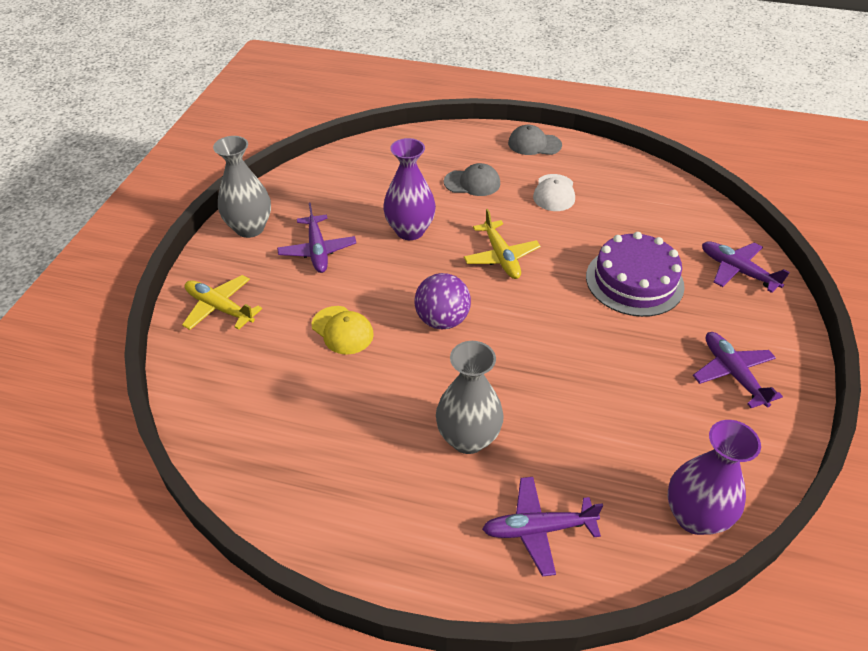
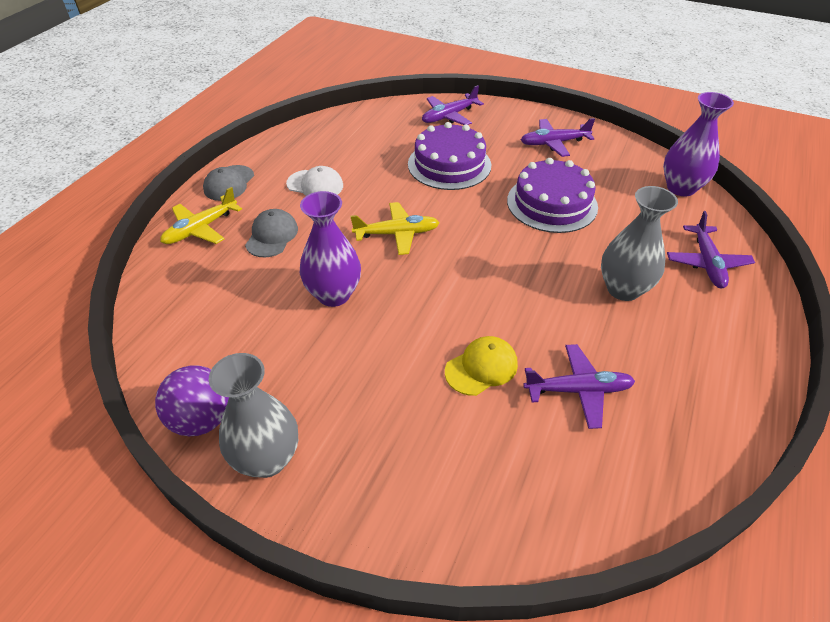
camera: 80 degrees left, 0 degrees up
yellow plane [182,275,262,330] -> yellow plane moved to [160,187,242,244]
purple plane [277,202,356,273] -> purple plane moved to [523,344,635,429]
purple ball [414,273,471,329] -> purple ball moved to [155,365,229,436]
none -> purple cake [507,158,598,233]

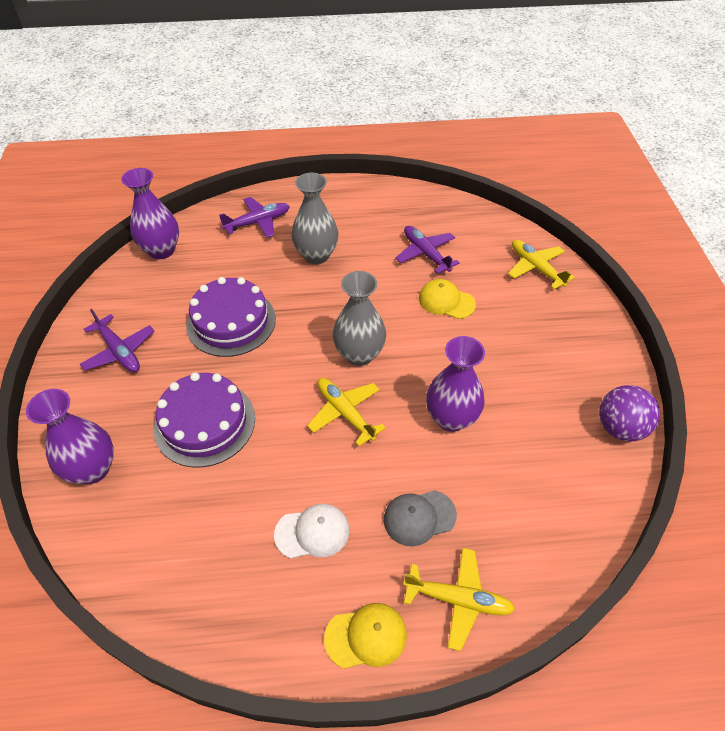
camera: 120 degrees left, 5 degrees up
grey cap [203,165,254,201] -> yellow cap [324,603,407,669]
grey vase [209,353,298,478] -> grey vase moved to [333,271,386,366]
white cap [286,166,343,196] -> white cap turned 90 degrees clockwise [274,504,349,559]
purple plane [422,85,484,125] -> purple vase [26,389,114,484]
none -> yellow plane [508,240,575,289]

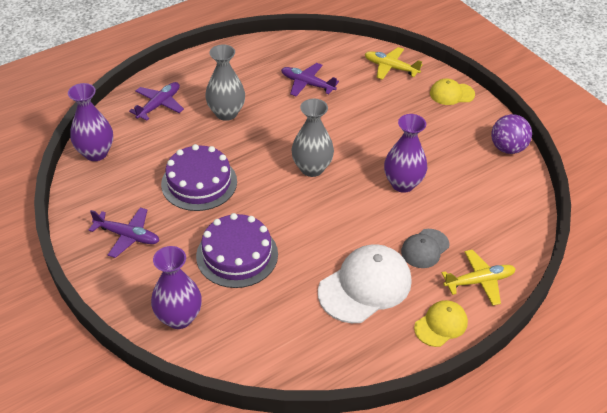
camera: 30 degrees left, 5 degrees down
white cap [274,504,349,559] -> white cap [318,244,412,323], size x1.80
yellow plane [307,378,386,446] -> none
yellow cap [419,279,476,319] -> yellow cap moved to [430,78,475,105]

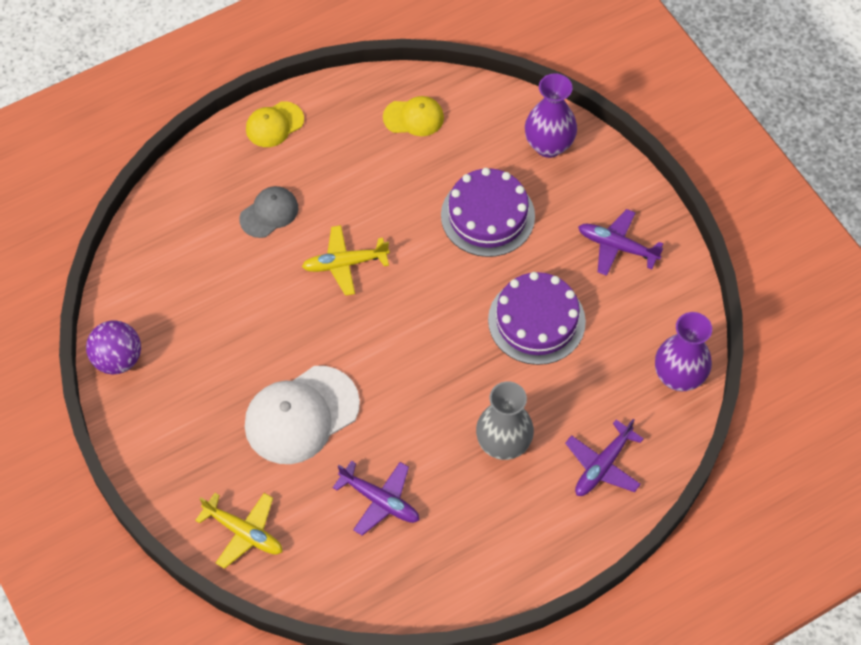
camera: 175 degrees left, 15 degrees up
grey vase [291,99,334,177] -> none
white cap [318,244,412,323] -> white cap moved to [245,366,360,464]
purple vase [384,114,428,193] -> none
yellow cap [430,78,475,105] -> yellow cap moved to [383,96,444,136]
yellow plane [442,250,516,306] -> yellow plane moved to [302,225,390,296]

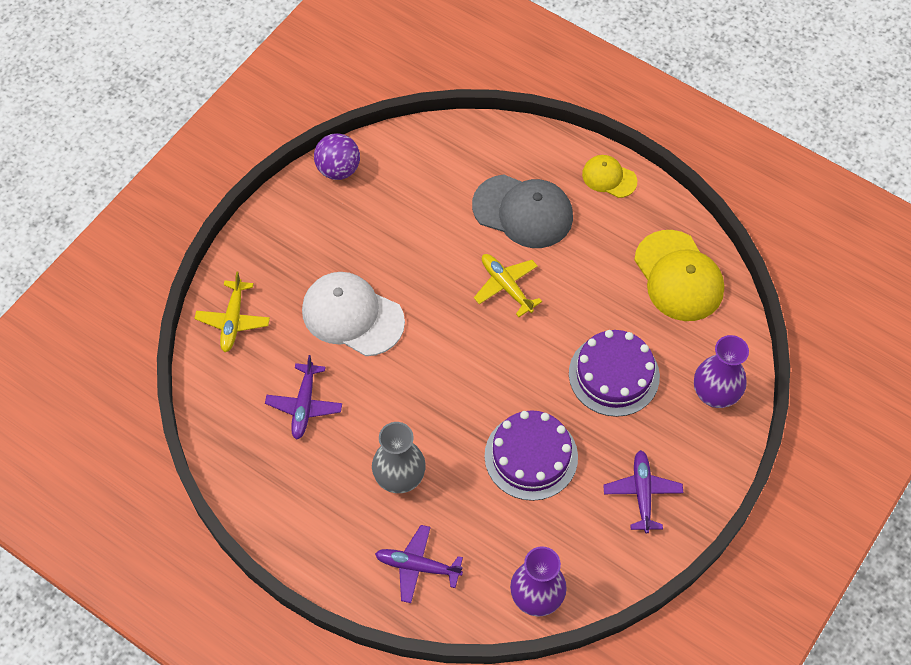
camera: 65 degrees right, 0 degrees up
grey cap [239,186,298,238] -> grey cap [472,174,573,248], size x1.80
yellow cap [383,96,444,136] -> yellow cap [634,230,724,321], size x1.80

